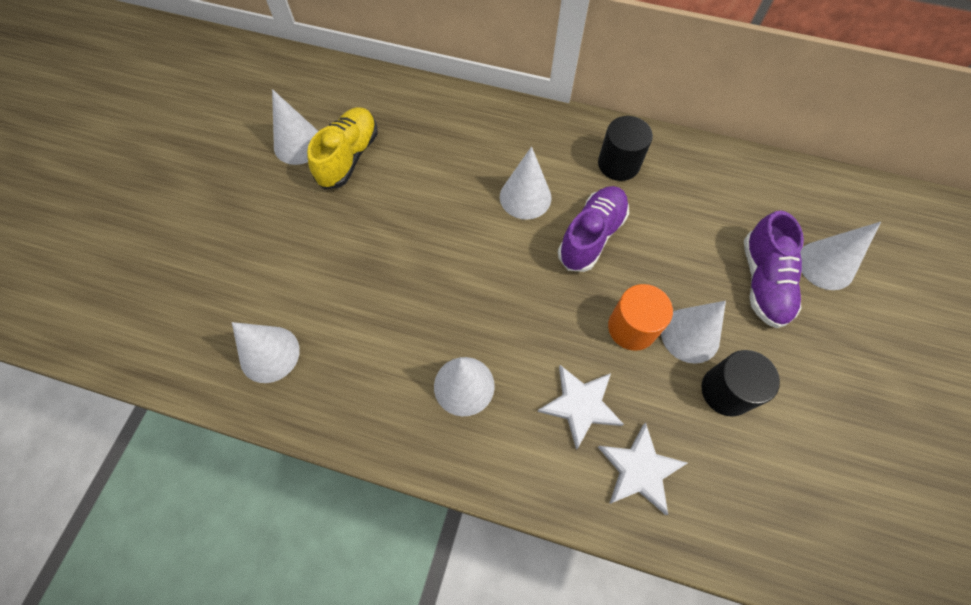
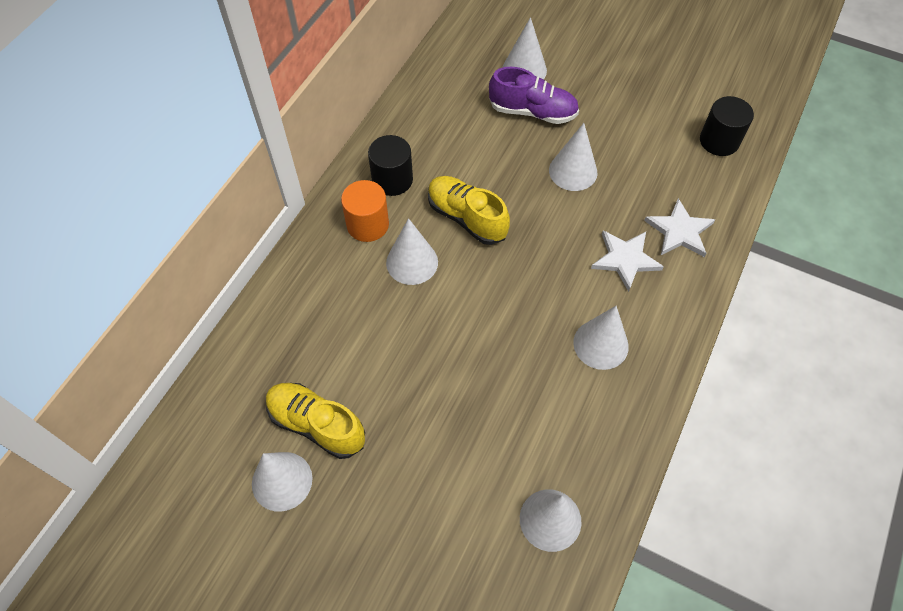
camera: 80 degrees left, 5 degrees down
purple shoe [558,186,629,272] -> yellow shoe [428,176,510,245]
orange cylinder [608,284,673,351] -> orange cylinder moved to [341,180,389,242]
black cylinder [701,350,780,417] -> black cylinder moved to [700,96,754,156]

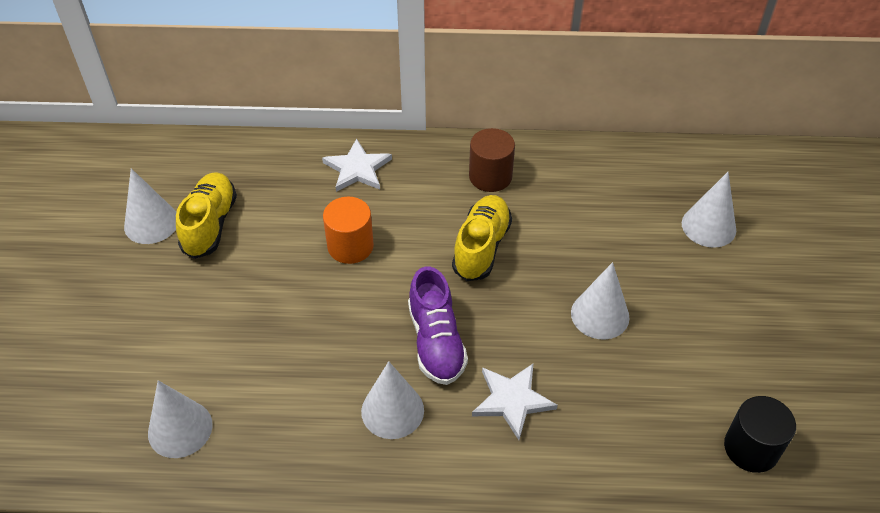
camera: 65 degrees right, 10 degrees down
orange cylinder [341,180,389,242] -> orange cylinder moved to [323,197,374,264]
black cylinder [368,135,413,196] -> brown cylinder [469,128,515,192]
white cone [386,218,438,285] -> none
purple shoe [489,67,579,124] -> purple shoe moved to [408,267,468,385]
white star [644,198,715,257] -> white star moved to [322,138,392,192]

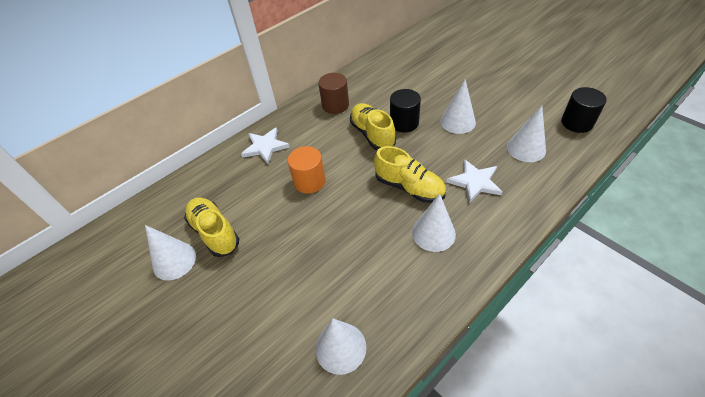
camera: 40 degrees left, 0 degrees up
purple shoe [408,267,468,385] -> yellow shoe [374,146,446,203]
white cone [682,172,736,248] -> white cone moved to [507,105,546,162]
none -> black cylinder [390,89,421,132]

